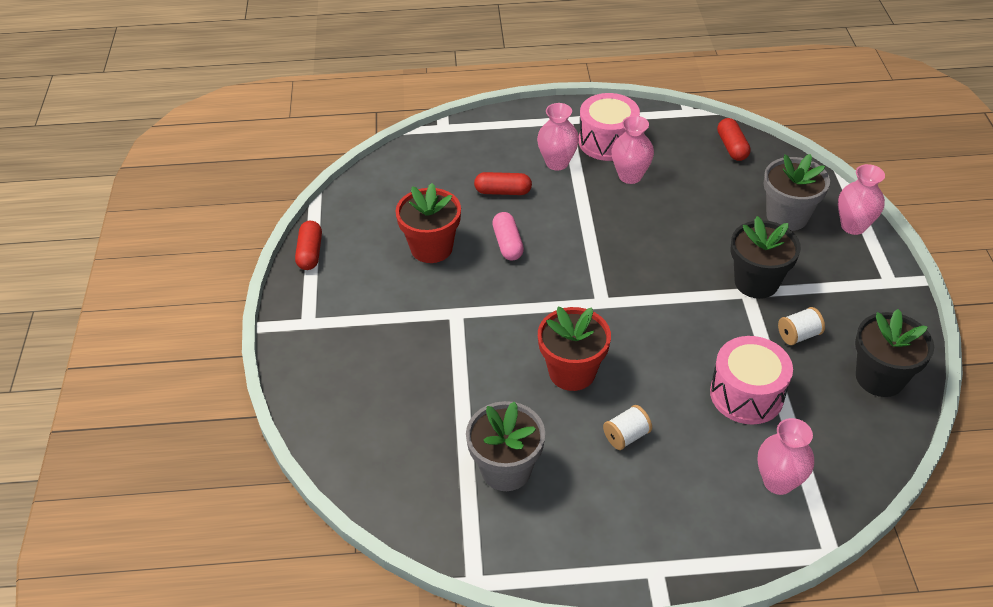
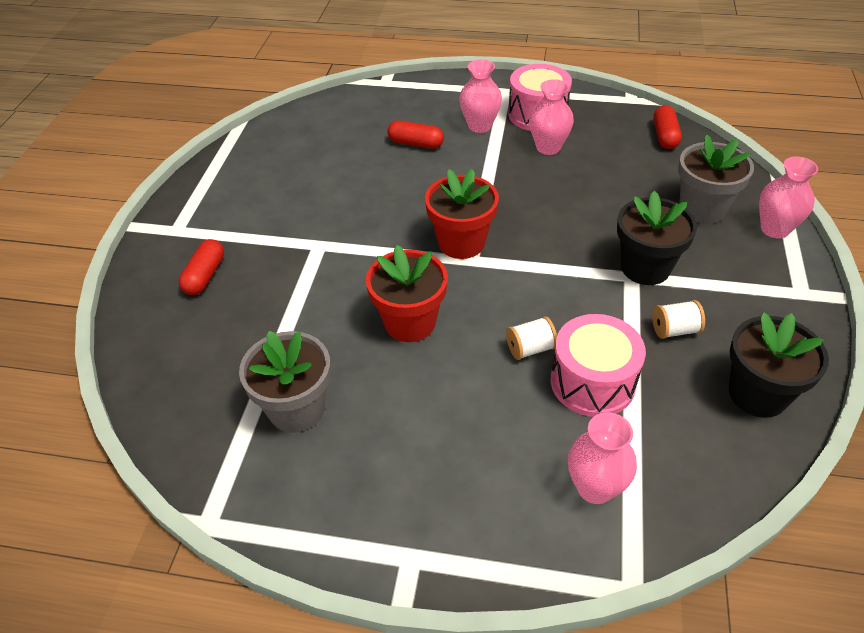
camera: 15 degrees right, 0 degrees up
red capsule [295,221,322,270] -> red capsule moved to [179,239,224,295]
red flower pot [396,183,461,263] -> red flower pot moved to [425,169,499,259]
pink capsule [492,212,524,260] -> none
white spool [603,405,652,450] -> white spool moved to [506,316,557,360]

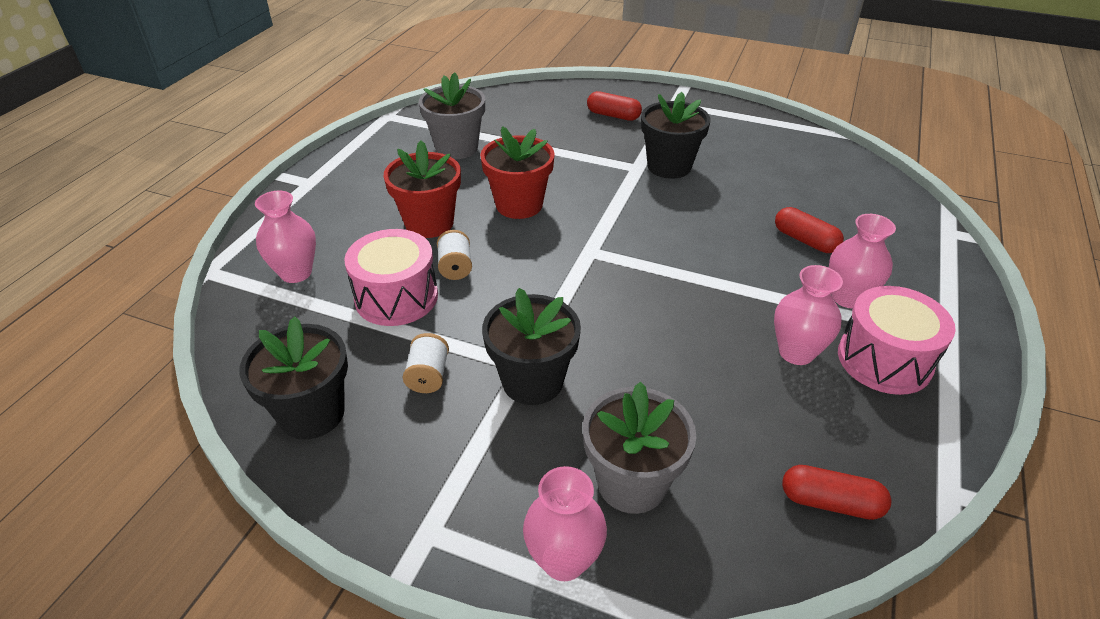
camera: 100 degrees right, 5 degrees down
red capsule [387,120,444,149] -> red capsule turned 75 degrees counterclockwise [775,207,844,253]
red flower pot [425,169,499,259] -> red flower pot moved to [384,140,461,238]
none -> black flower pot [641,92,710,179]

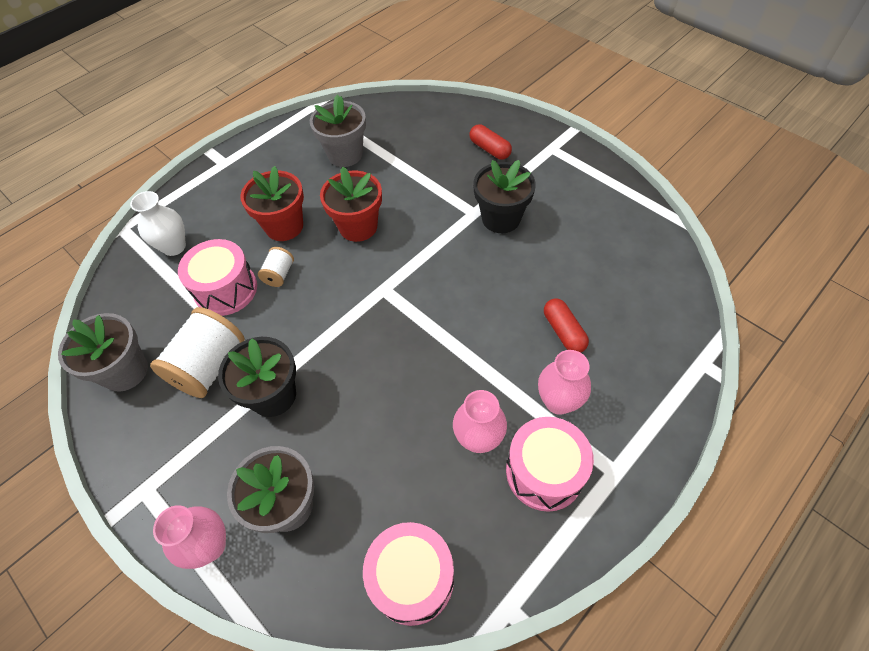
camera: 25 degrees right, 15 degrees up
black flower pot [239,316,348,440] -> grey flower pot [58,313,148,392]
pink vase [255,191,316,283] -> white vase [130,191,186,256]
white spool [403,333,449,393] -> white spool [150,307,245,398], size x2.01
red capsule [782,465,891,520] -> pink drum [363,522,454,626]

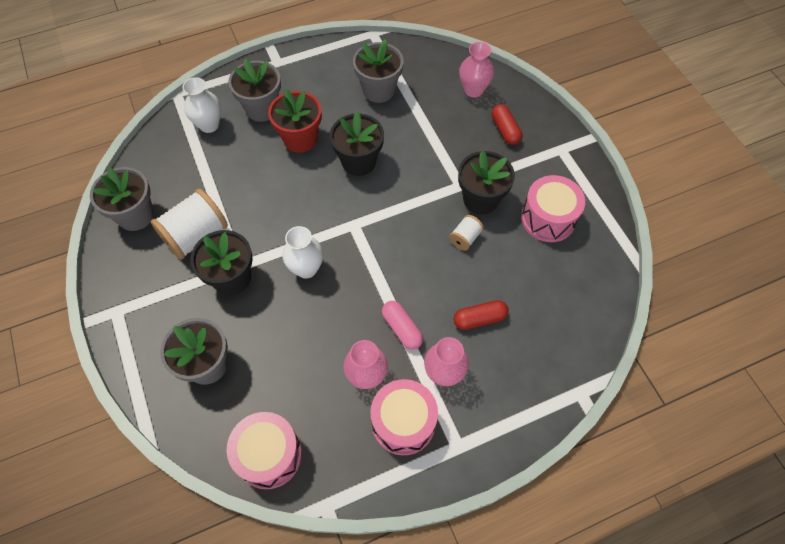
camera: 20 degrees right, 5 degrees up
pink vase [153,505,226,569] -> pink vase moved to [459,42,494,98]
pink drum [178,239,257,316] -> pink drum moved to [521,175,585,242]
white spool [258,247,294,287] -> white spool moved to [449,215,484,251]
red flower pot [320,166,382,242] -> black flower pot [330,111,384,176]
red capsule [544,298,589,353] -> red capsule turned 75 degrees clockwise [454,300,509,330]
none -> grey flower pot [228,59,281,122]
none -> white vase [282,226,323,278]
none -> pink capsule [382,301,423,350]

